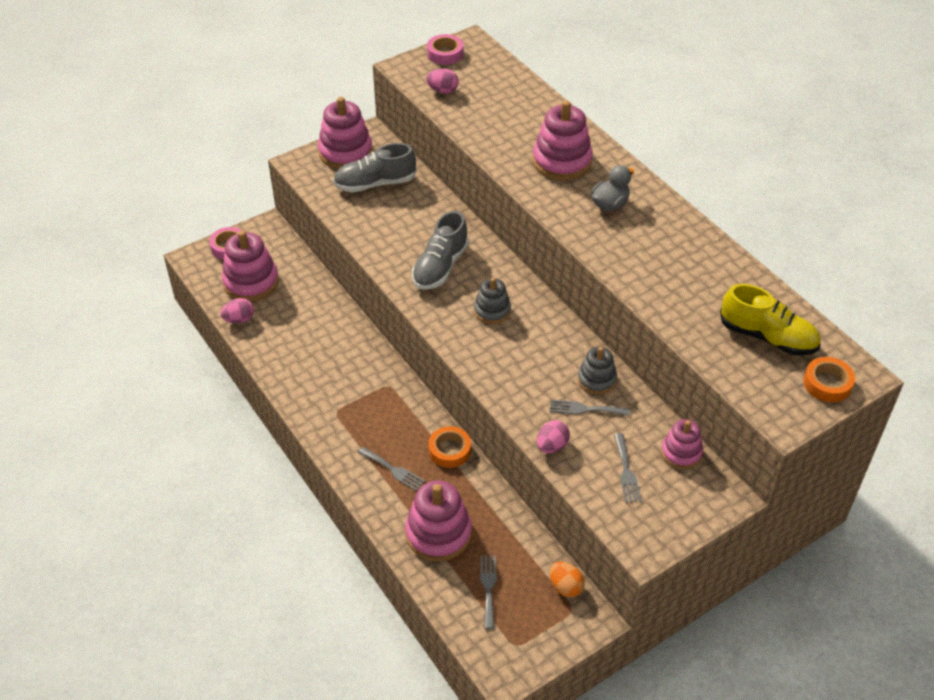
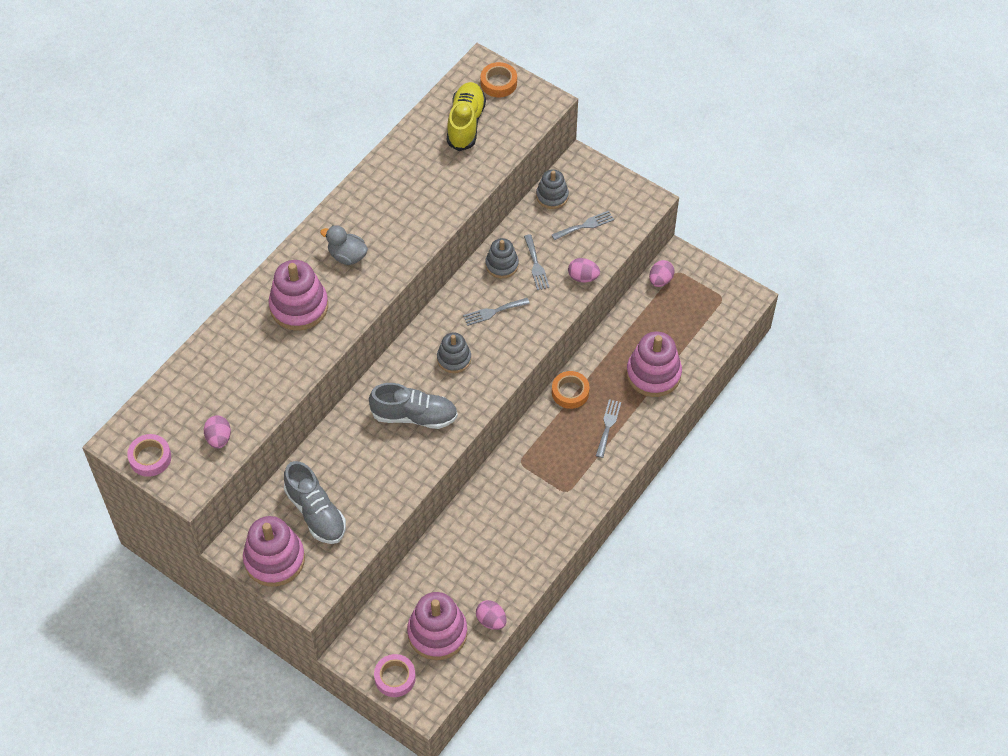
camera: 110 degrees left, 10 degrees up
grey fork [480,556,496,629] -> grey fork moved to [463,298,530,326]
orange egg [550,561,585,598] -> pink egg [649,260,674,287]
pink stacking toy [661,419,703,469] -> grey stacking toy [536,169,569,209]

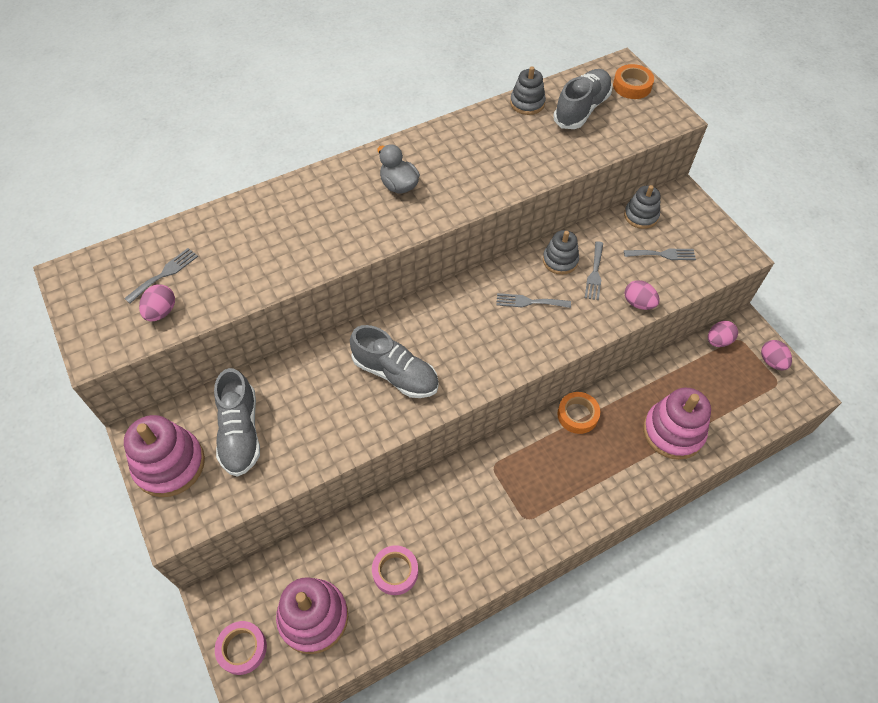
camera: 25 degrees right, 0 degrees up
pink tape [127,434,171,477] -> pink tape moved to [372,545,418,595]
pink stacking toy [269,260,328,331] -> none
grey stacking toy [437,332,471,373] -> grey stacking toy moved to [510,66,546,115]
yellow shoe [447,82,486,151] -> grey shoe [553,69,612,129]
pink egg [476,600,507,630] -> pink egg moved to [761,340,792,370]
grey fork [596,399,621,458] -> grey fork moved to [124,248,198,304]

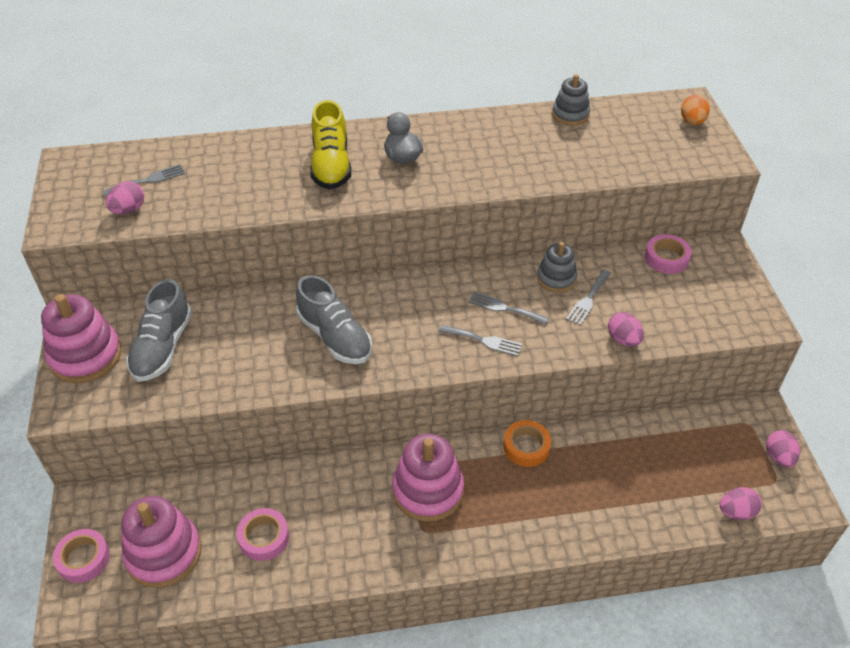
camera: 20 degrees right, 10 degrees down
grey shoe [553,69,612,129] -> none
orange tape [613,64,654,99] -> orange egg [681,95,710,125]
grey stacking toy [624,185,661,229] -> pink tape [645,234,692,274]
grey fork [624,249,696,260] -> grey fork moved to [439,325,522,356]
pink stacking toy [643,388,711,460] -> pink stacking toy moved to [392,434,464,522]
pink egg [708,321,738,347] -> pink egg moved to [720,487,762,520]
none -> yellow shoe [310,100,351,189]

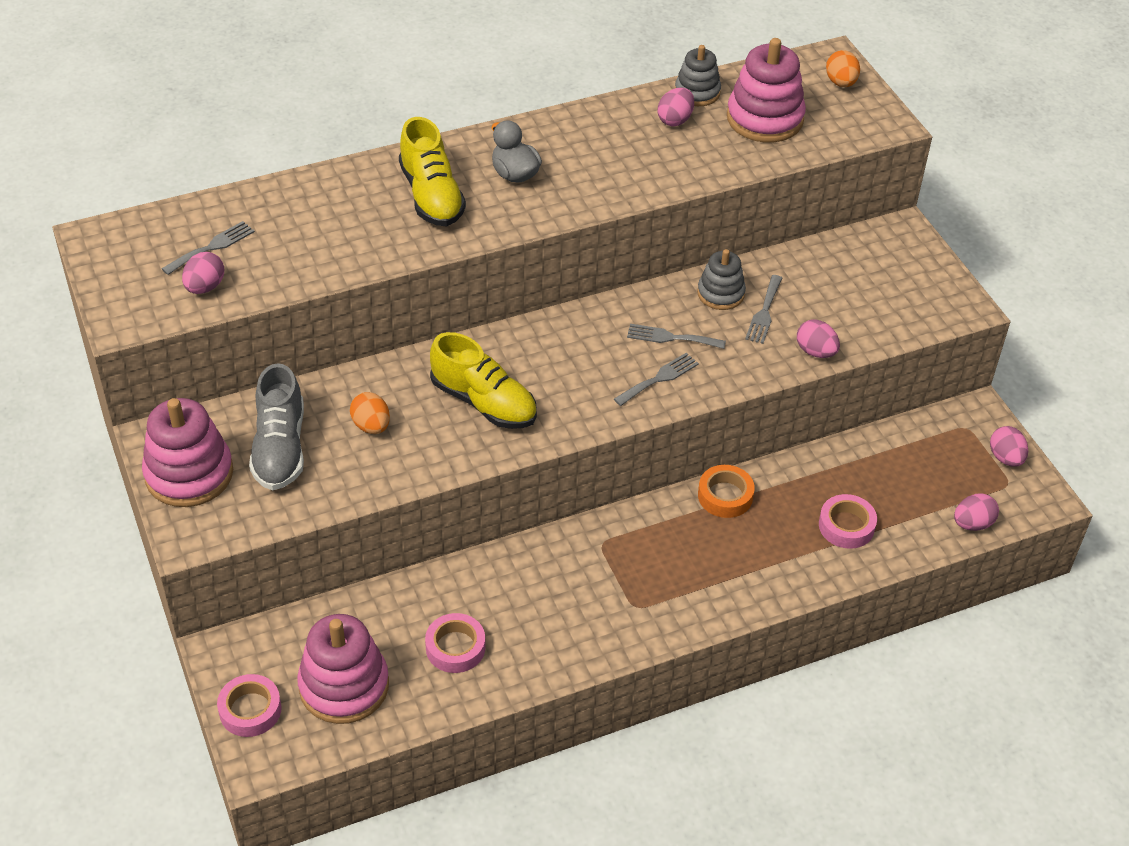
camera: 15 degrees left, 0 degrees up
grey shoe [296,275,372,364] -> yellow shoe [430,332,537,429]
pink stacking toy [392,434,464,522] -> pink stacking toy moved to [727,38,806,142]
grey fork [439,325,522,356] -> grey fork turned 45 degrees counterclockwise [614,353,699,406]
pink tape [645,234,692,274] -> pink tape moved to [819,494,877,549]
none -> orange egg [350,392,390,434]
none -> pink egg [658,87,694,126]

